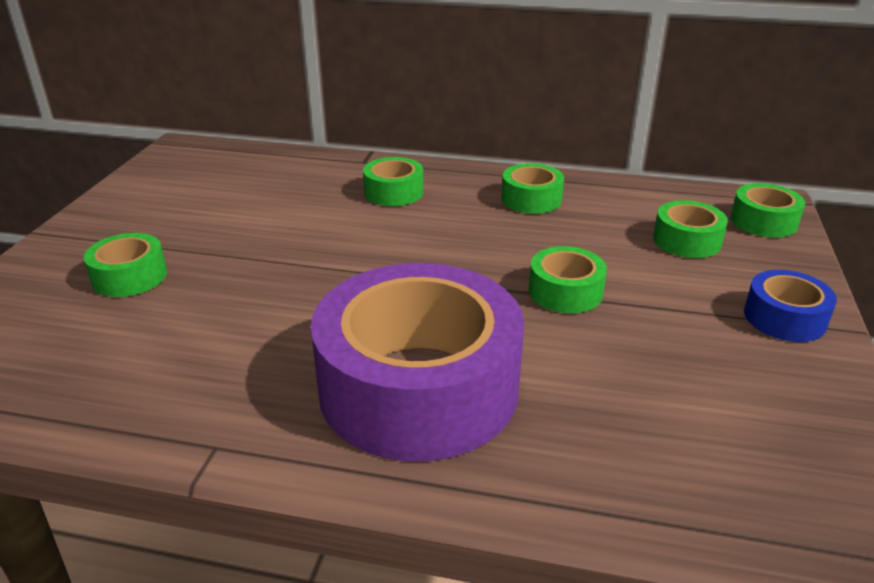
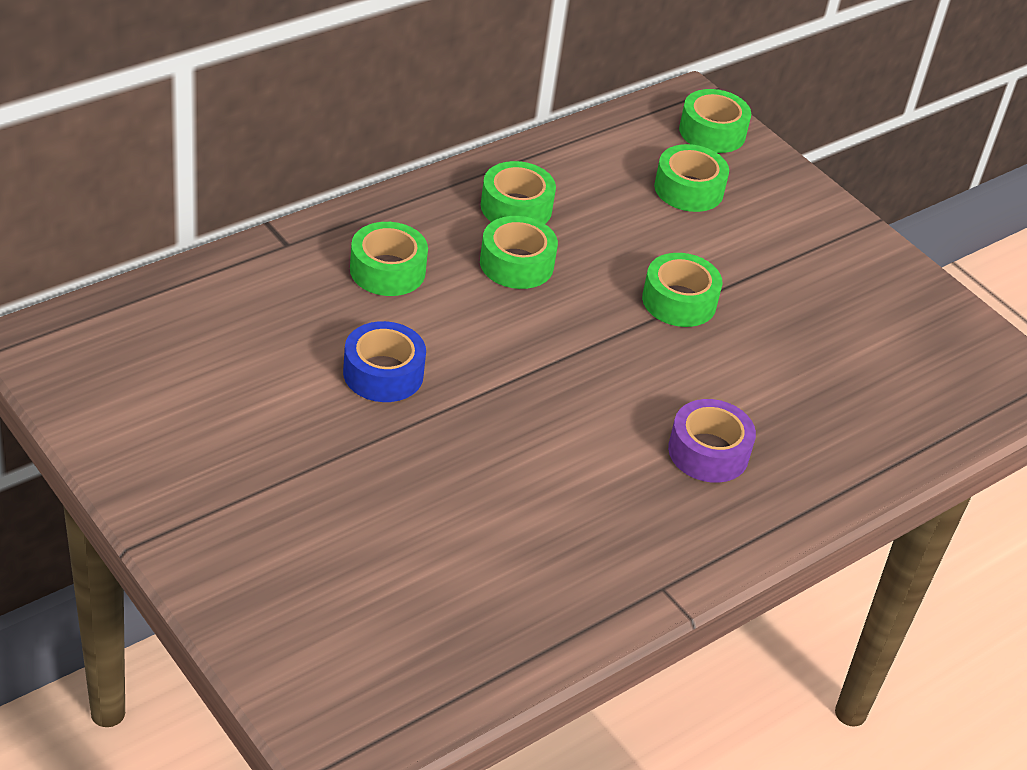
camera: 55 degrees left, 10 degrees up
green tape [84,233,167,297] -> green tape moved to [480,216,558,289]
purple tape [311,263,524,462] -> purple tape [668,399,756,483], size x0.44
blue tape [744,270,837,342] -> blue tape moved to [343,321,426,402]

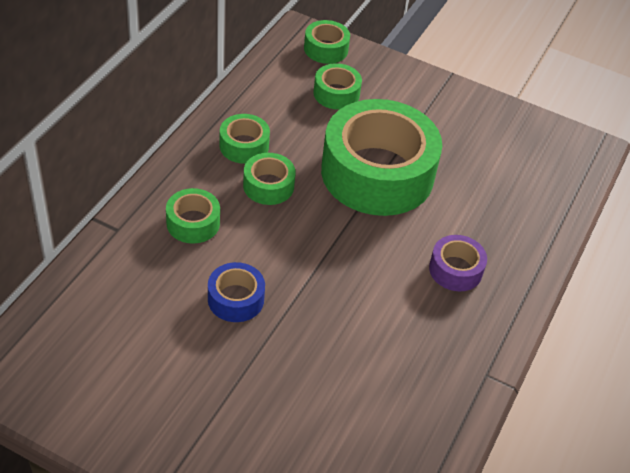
camera: 25 degrees left, 5 degrees up
green tape [642,253,722,327] -> green tape [321,99,442,216], size x2.27

